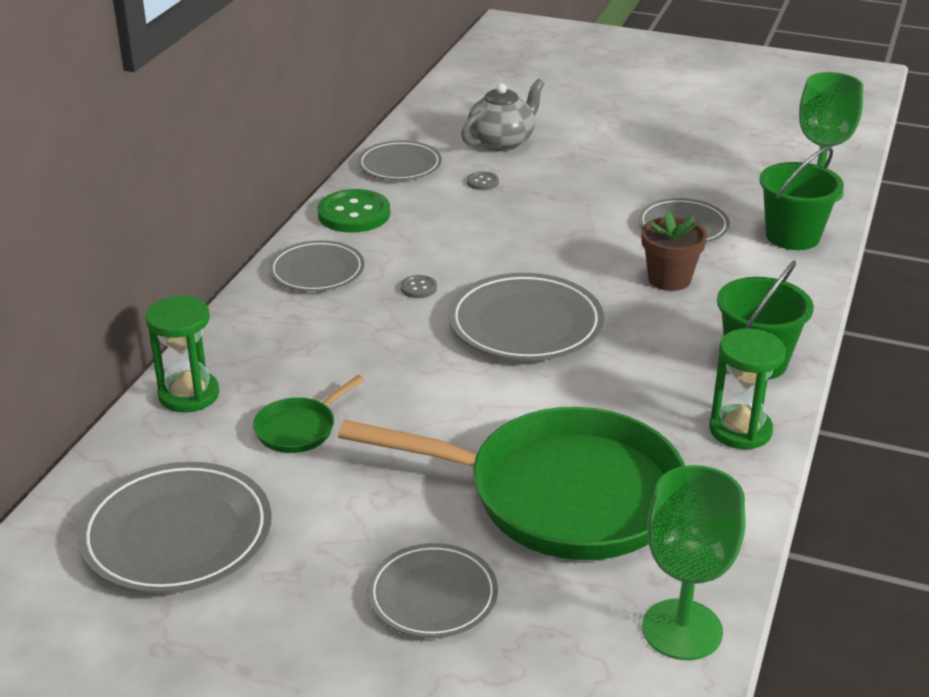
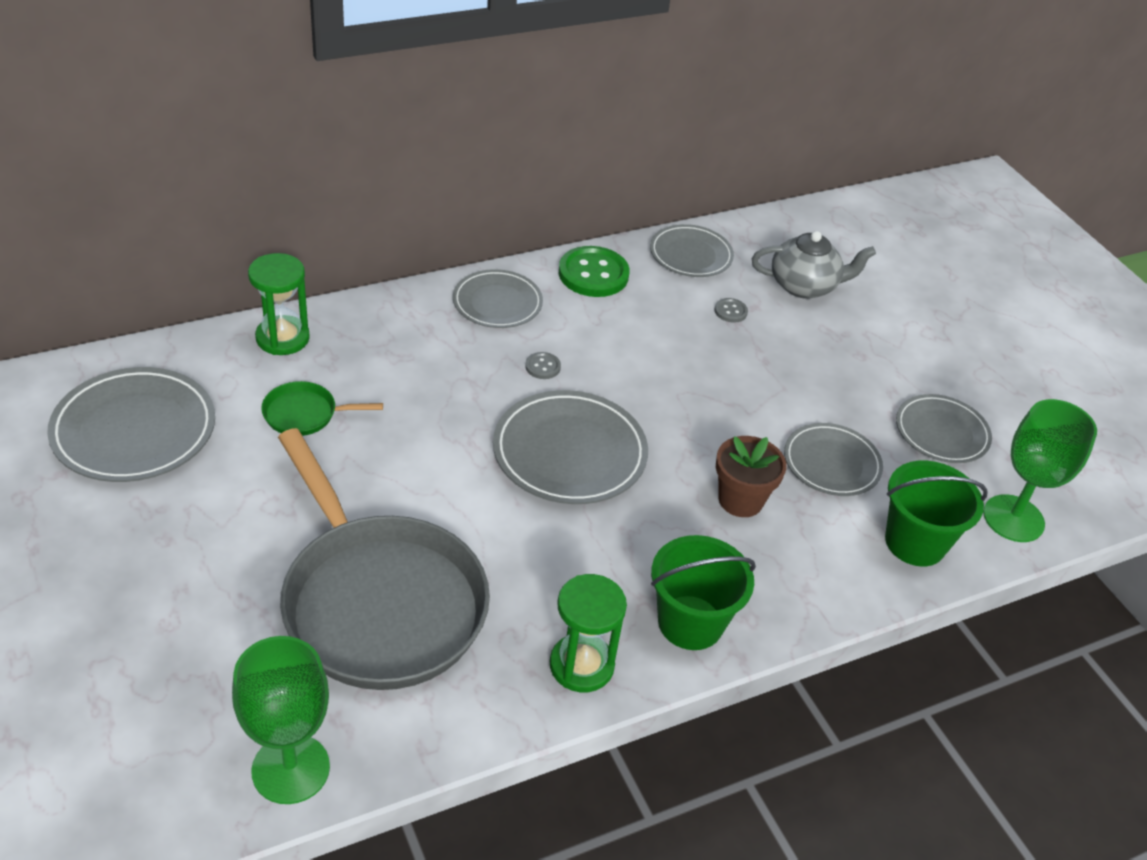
camera: 40 degrees right, 10 degrees up
green pan [338,407,685,560] -> grey pan [278,428,490,690]
grey plate [367,543,498,638] -> grey plate moved to [896,394,992,463]

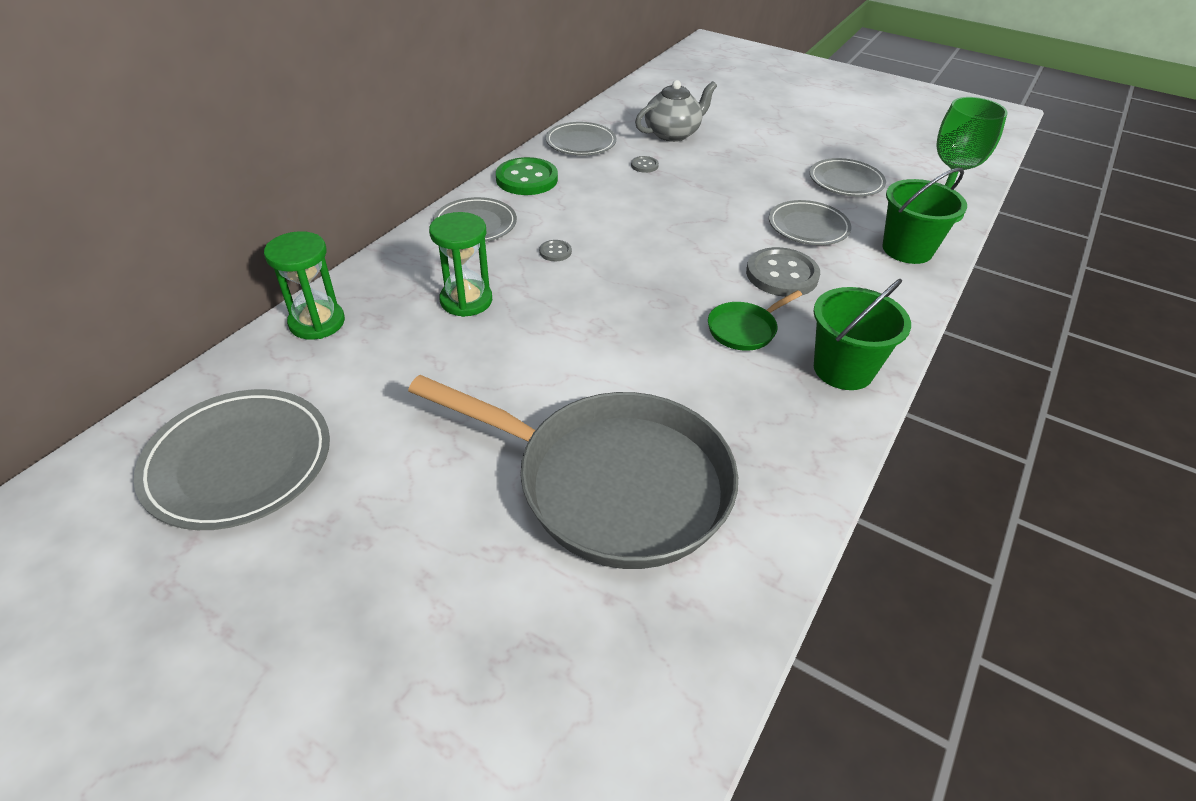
camera: 30 degrees left, 0 degrees up
green goblet [232,636,330,804] -> none
green pan [261,381,383,436] -> green pan moved to [708,290,802,351]
grey plate [493,390,648,504] -> none
green hourglass [550,574,627,692] -> green hourglass moved to [429,212,492,317]
brown flower pot [716,436,787,517] -> grey button [746,247,820,297]

